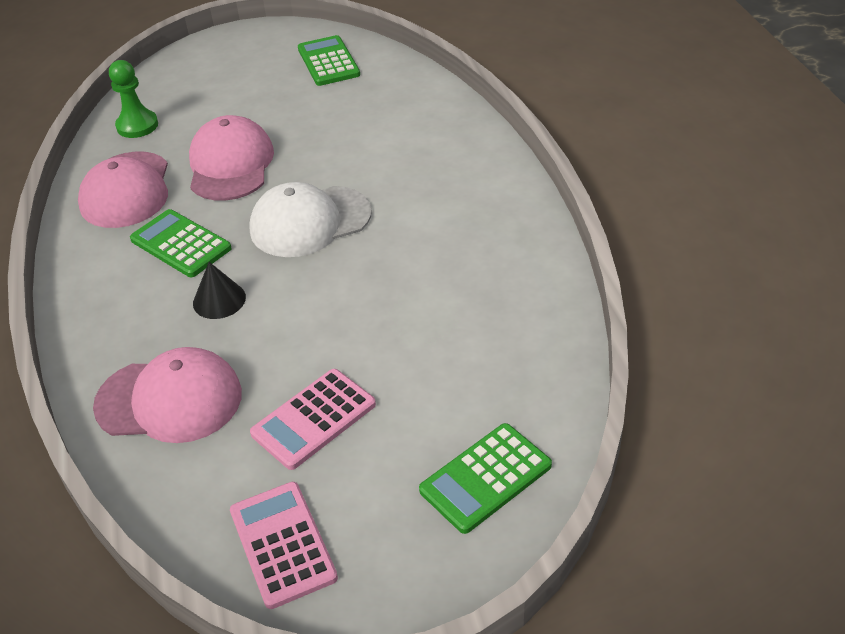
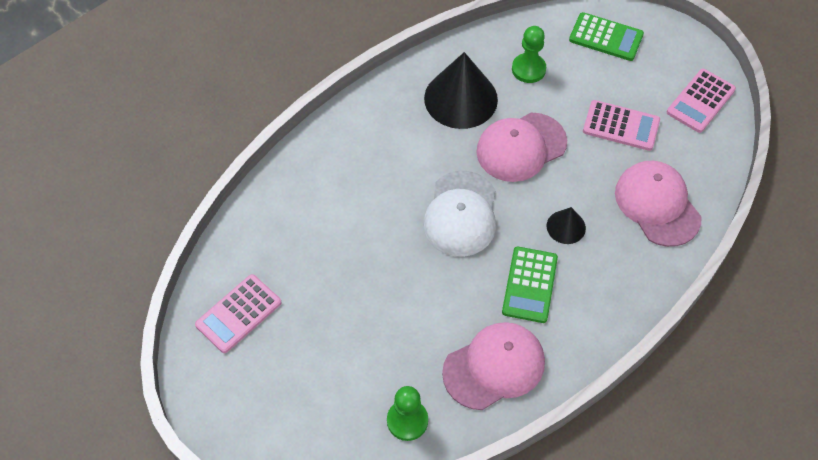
camera: 120 degrees left, 15 degrees up
pink cap [189,115,274,201] -> pink cap moved to [476,113,567,182]
white cap [249,182,372,257] -> white cap turned 60 degrees clockwise [423,171,496,257]
green calculator [298,35,360,86] -> pink calculator [195,274,282,353]
none -> black cone [424,52,498,129]
none -> green pawn [512,26,546,83]

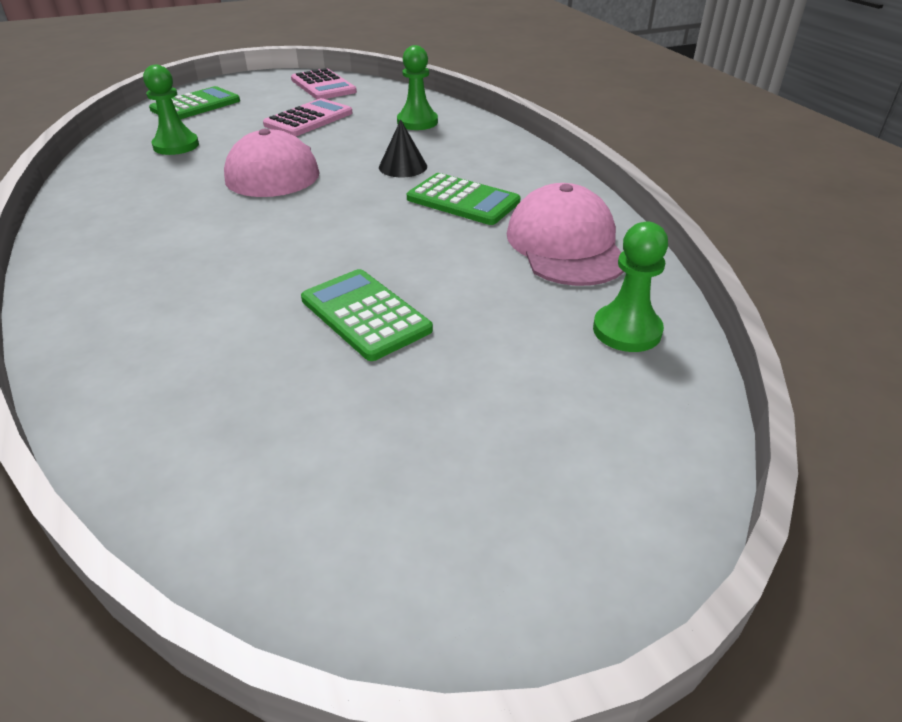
camera: 70 degrees left, 20 degrees down
pink calculator [195,274,282,353] -> none
white cap [423,171,496,257] -> none
black cone [424,52,498,129] -> none
pink cap [615,161,702,247] -> green pawn [397,45,438,130]
none -> green calculator [301,269,433,361]

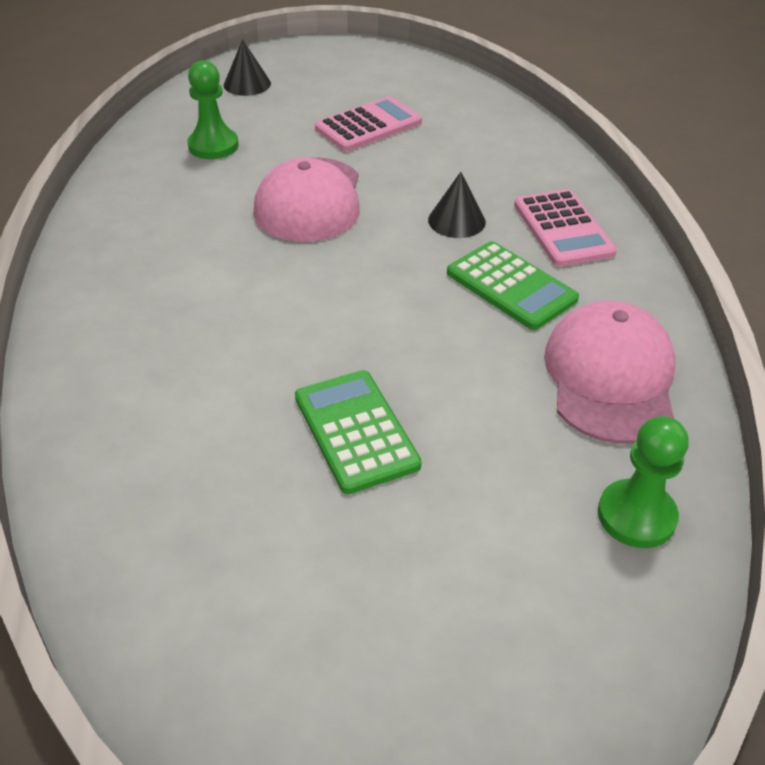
camera: 15 degrees right, 5 degrees up
green calculator [149,86,240,119] -> black cone [224,39,271,96]
pink calculator [291,68,357,99] -> pink calculator moved to [514,189,617,267]
green pawn [397,45,438,130] -> none

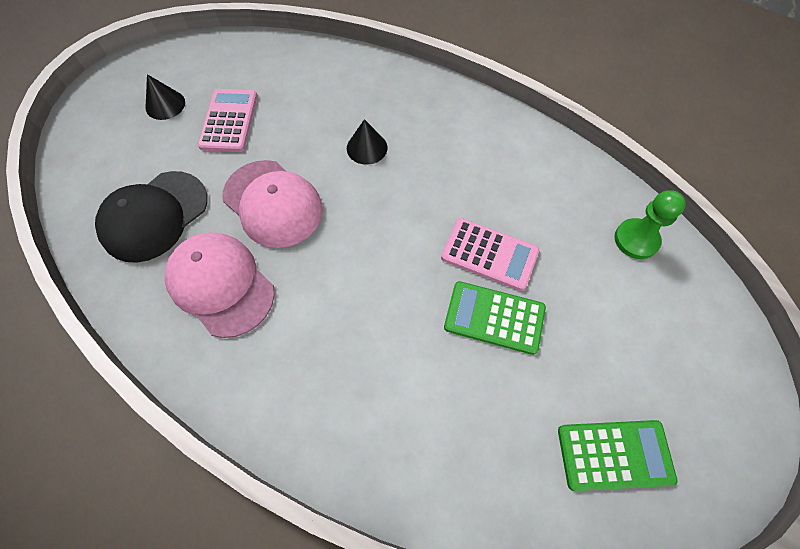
camera: 50 degrees left, 20 degrees up
green pawn [187,60,239,159] -> black cap [95,171,208,263]
black cone [224,39,271,96] -> black cone moved to [146,74,185,120]
green calculator [447,241,579,330] -> green calculator moved to [558,420,678,491]
pink calculator [514,189,617,267] -> pink calculator moved to [441,218,540,291]
pink cap [544,301,675,444] -> pink cap moved to [165,232,275,338]

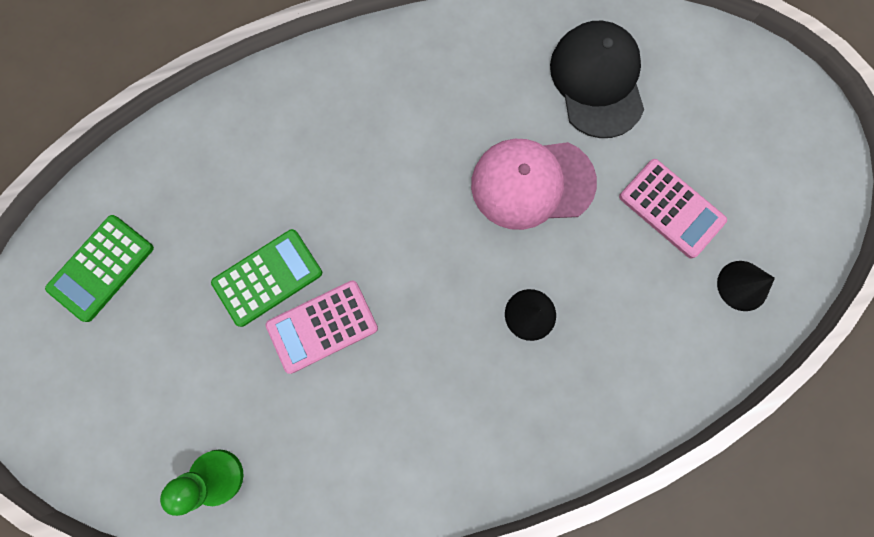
camera: 130 degrees right, 15 degrees up
black cone [146,74,185,120] -> black cone moved to [717,261,775,311]
pink cap [165,232,275,338] -> none

